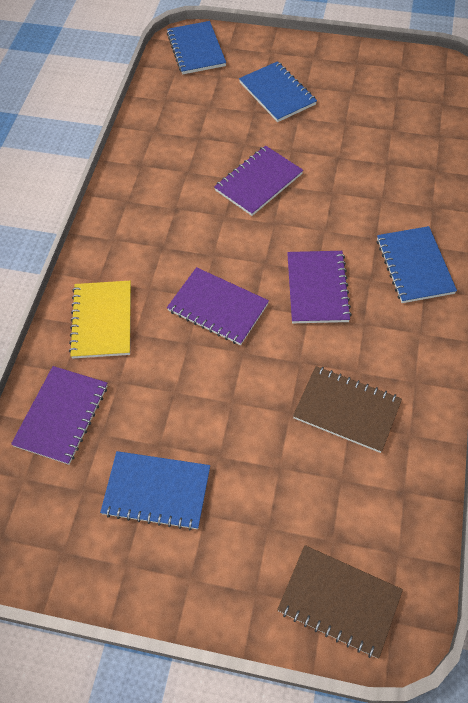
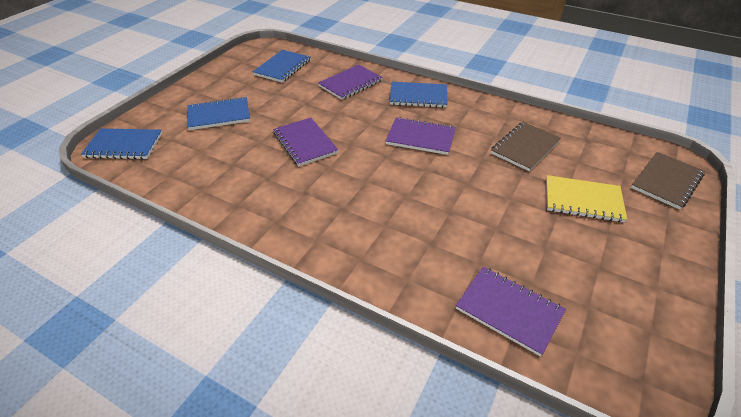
camera: 75 degrees left, 15 degrees down
yellow notebook [69,281,131,358] -> yellow notebook moved to [546,175,627,222]
blue notebook [100,451,210,530] -> blue notebook moved to [253,50,310,83]
purple notebook [167,267,269,345] -> purple notebook moved to [318,65,383,100]

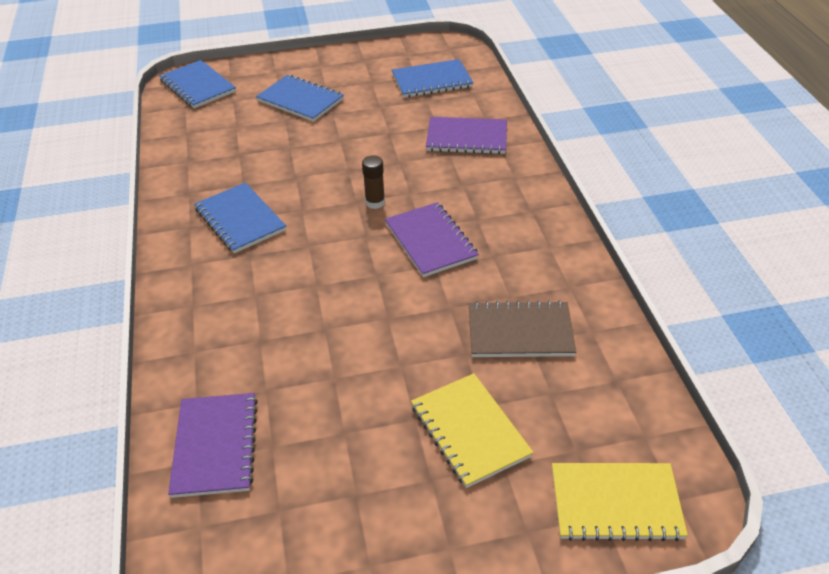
camera: 50 degrees right, 0 degrees up
purple notebook [273,118,338,166] -> none
blue notebook [389,82,448,108] -> blue notebook moved to [194,182,286,253]
brown notebook [631,152,705,210] -> yellow notebook [552,463,688,541]
none -> brown glue stick [362,155,385,209]

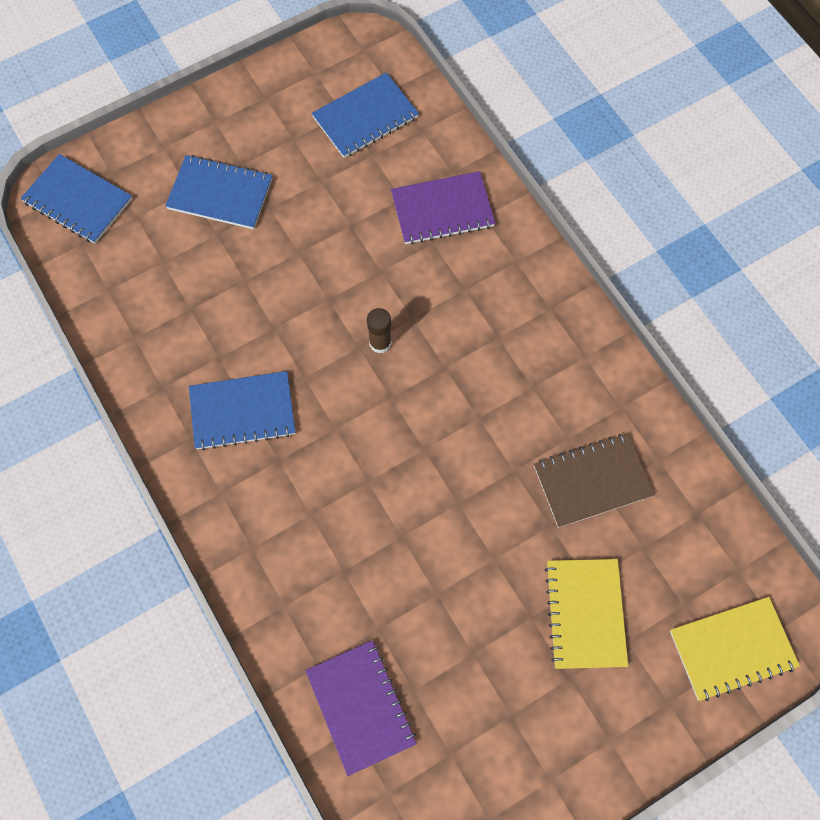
camera: 20 degrees left, 25 degrees up
blue notebook [194,182,286,253] -> blue notebook turned 45 degrees counterclockwise [189,371,295,450]
purple notebook [385,202,479,277] -> none
yellow notebook [411,373,534,488] -> yellow notebook turned 45 degrees clockwise [545,559,628,669]

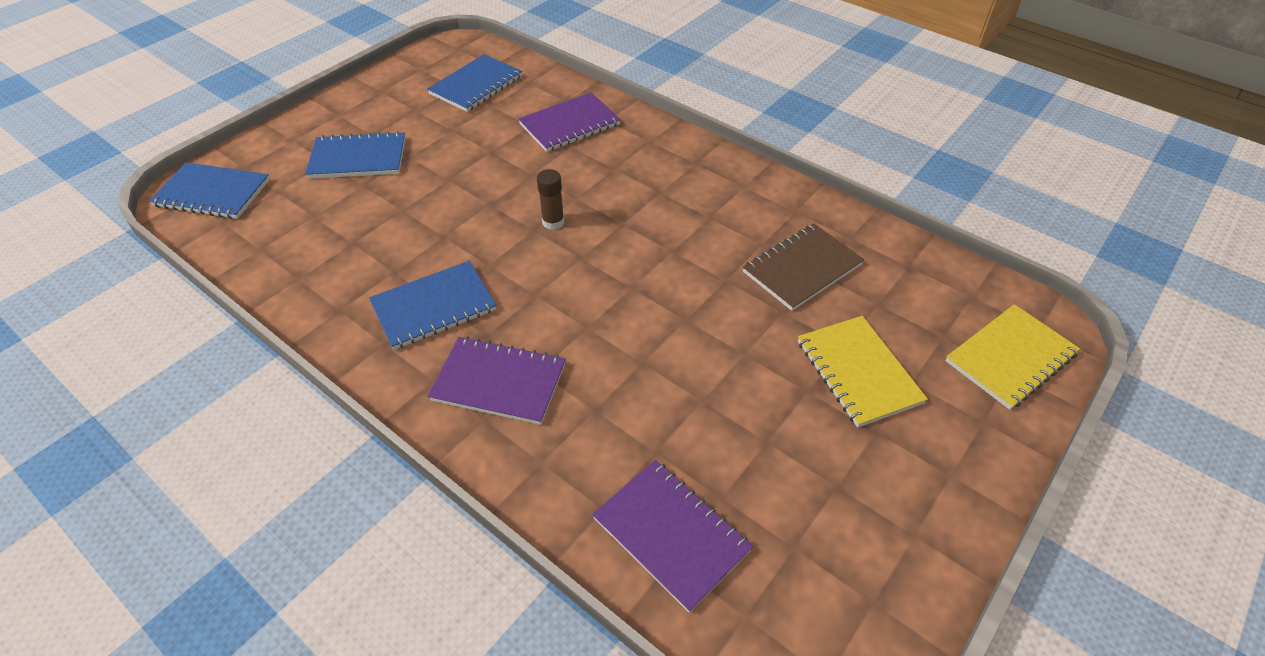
camera: 20 degrees left, 20 degrees down
none -> purple notebook [428,336,566,425]

